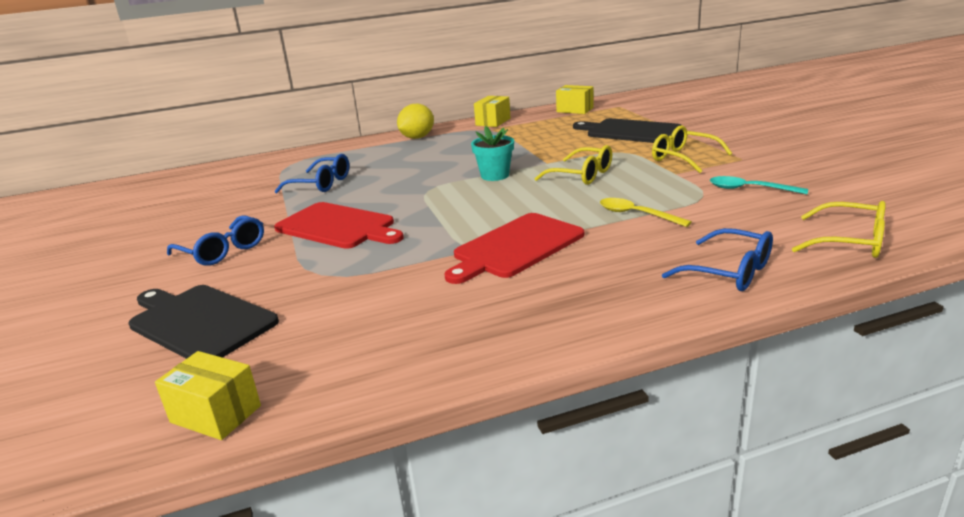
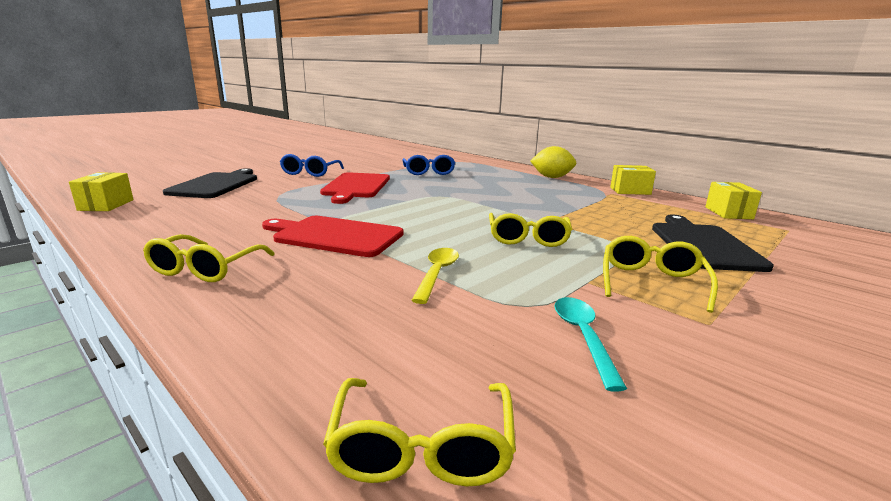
camera: 60 degrees right, 5 degrees down
turquoise flower pot [471,126,514,181] -> none
blue glasses [662,228,773,291] -> none
none -> yellow glasses [143,234,275,282]

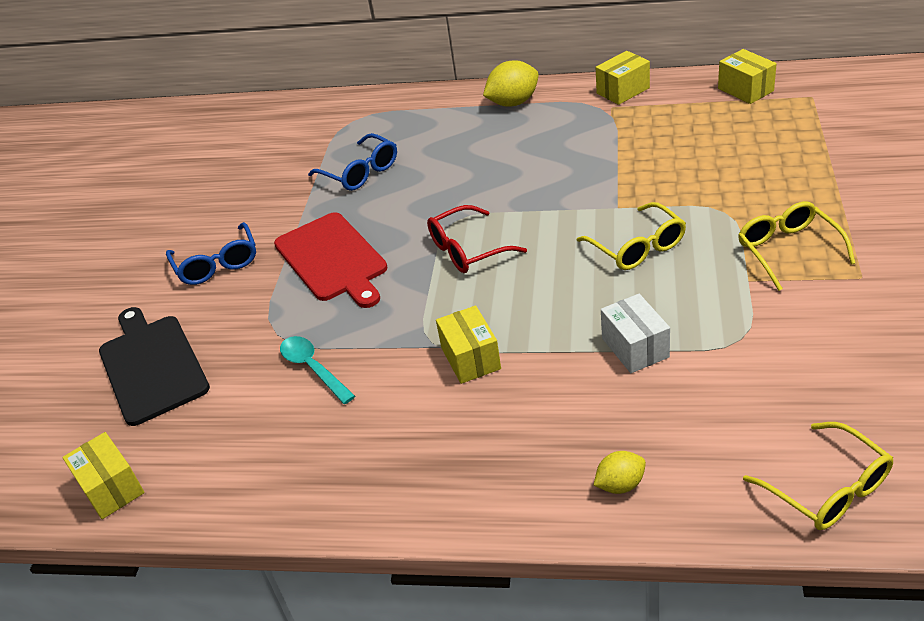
camera: 30 degrees left, 20 degrees up
yellow glasses [143,234,275,282] -> none
red cutting board [262,216,404,257] -> yellow box [436,306,501,384]
yellow spoon [411,248,459,304] -> white box [601,294,670,373]
turquoise spoon [554,297,627,392] -> turquoise spoon moved to [280,336,355,404]
black cutting board [652,215,774,272] -> none
none -> red glasses [427,205,527,273]
none -> yellow lemon [594,451,646,494]

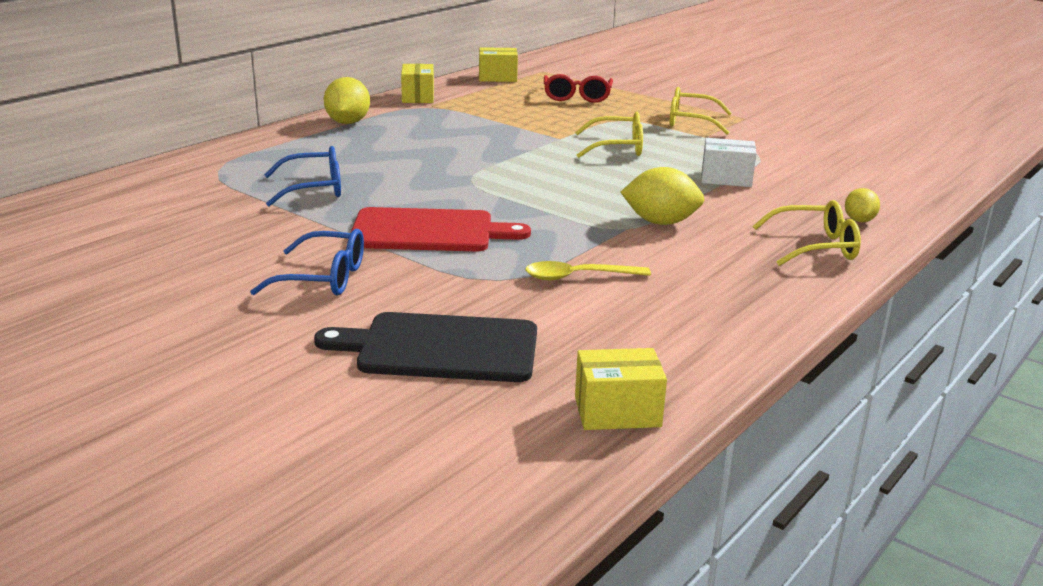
camera: 65 degrees left, 15 degrees down
turquoise spoon [280,336,355,404] -> yellow spoon [525,261,651,280]
red glasses [427,205,527,273] -> red glasses moved to [544,74,613,103]
yellow box [436,306,501,384] -> yellow lemon [621,167,704,225]
yellow glasses [743,422,893,530] -> yellow glasses moved to [753,200,861,266]

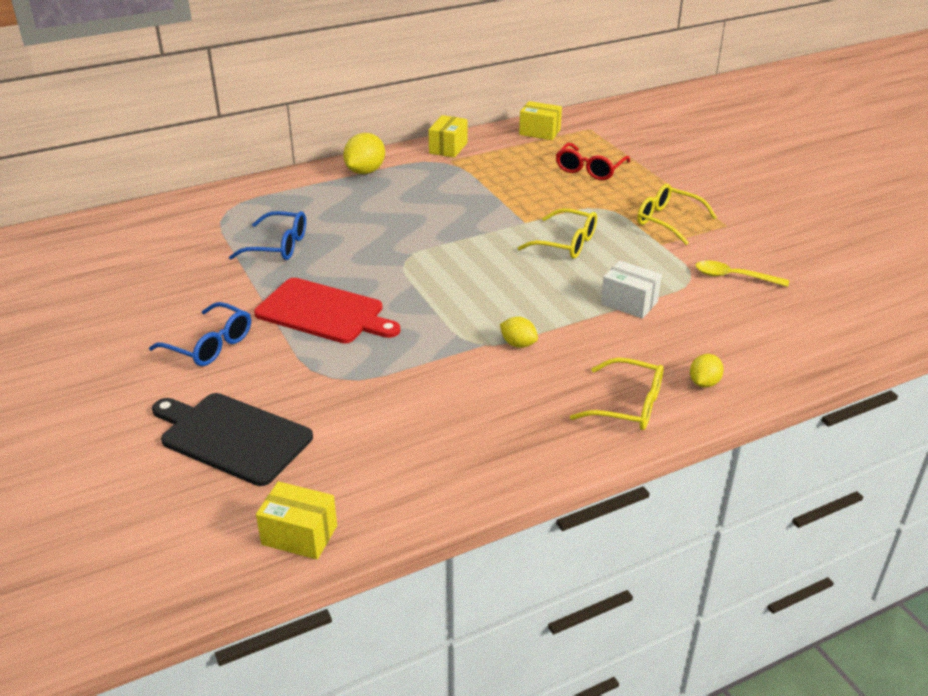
camera: 25 degrees right, 10 degrees up
yellow spoon [525,261,651,280] -> yellow spoon moved to [696,260,789,287]
yellow lemon [621,167,704,225] -> yellow lemon [500,317,538,348], size x0.59

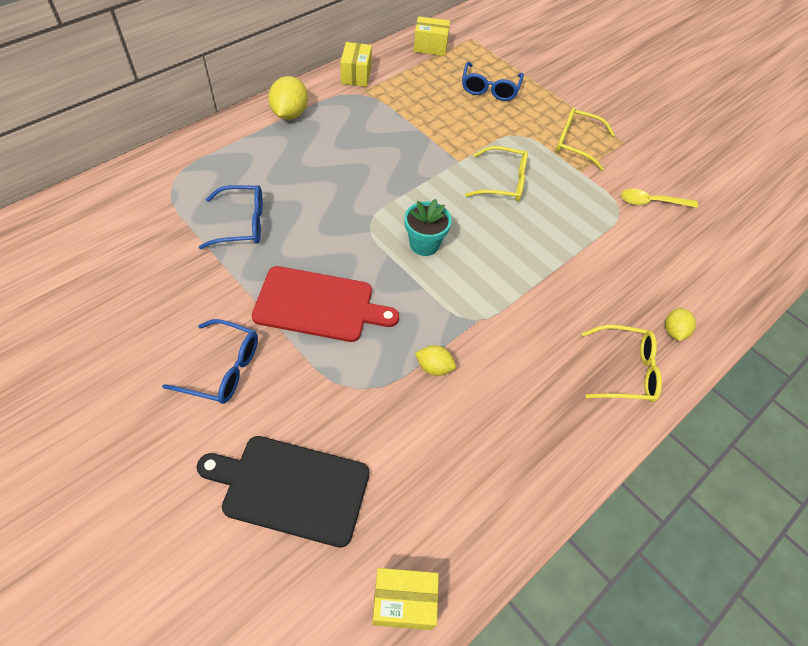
camera: 20 degrees left, 20 degrees up
yellow lemon [500,317,538,348] -> yellow lemon moved to [415,345,456,376]
red glasses [556,143,630,180] -> blue glasses [462,62,524,101]
white box [601,261,662,319] -> none
none -> turquoise flower pot [404,199,452,256]

